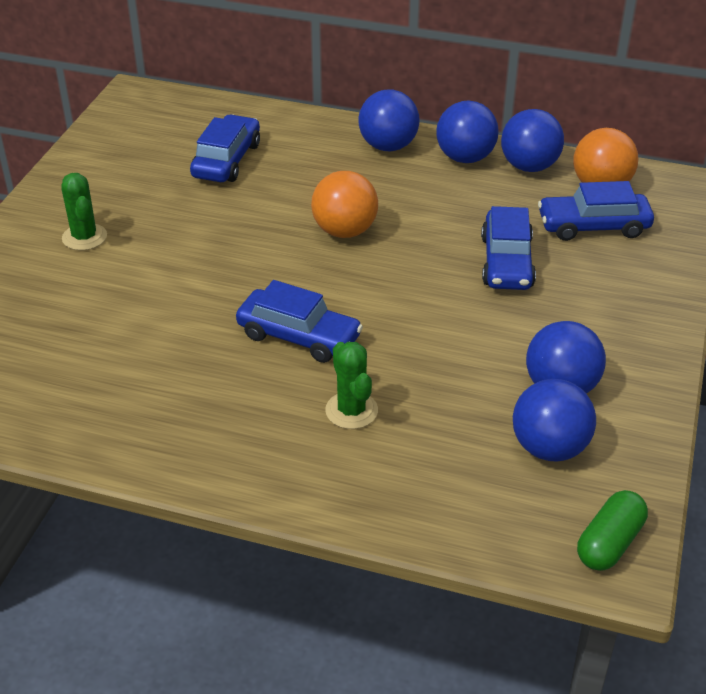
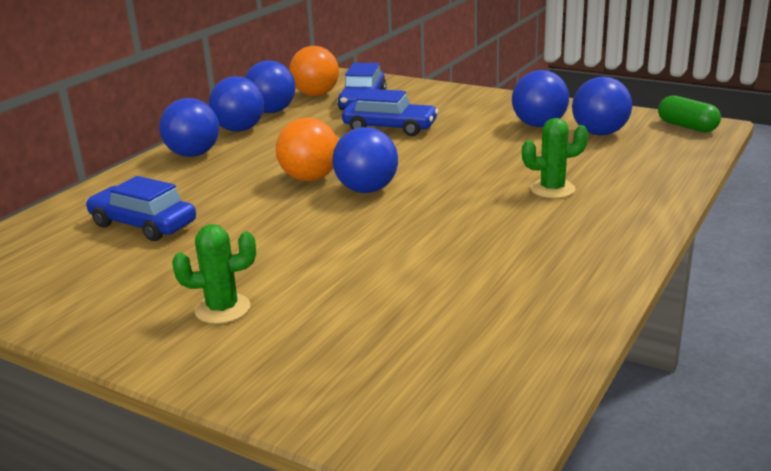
camera: 75 degrees left, 15 degrees down
blue car [236,280,363,363] -> none
none -> blue ball [332,127,398,193]

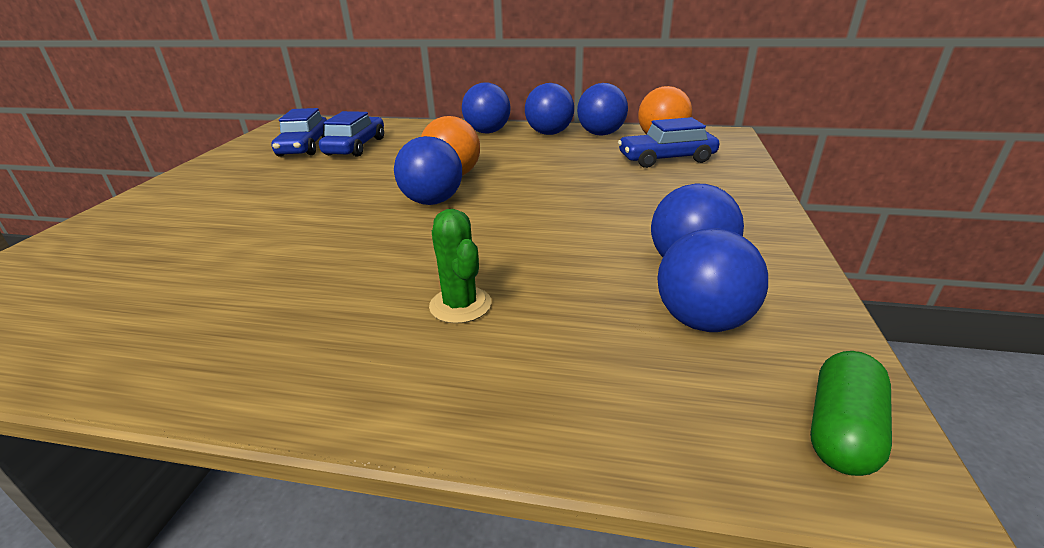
camera: 70 degrees right, 5 degrees up
green cactus [172,224,256,324] -> none
blue car [342,89,438,136] -> blue car moved to [271,108,327,156]

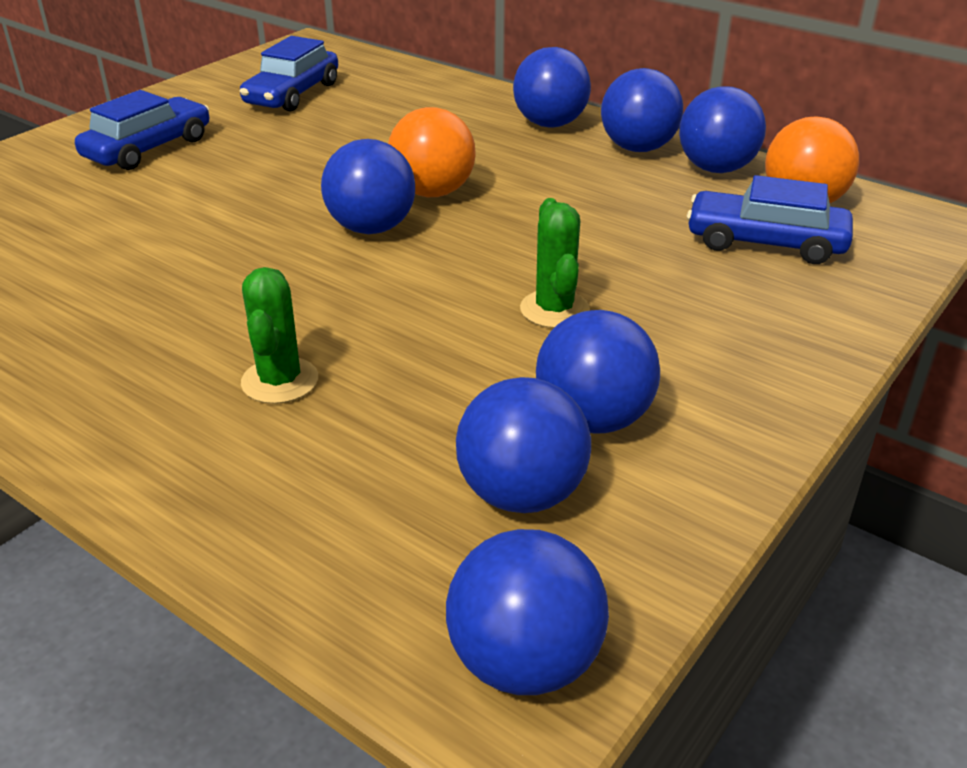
camera: 25 degrees right, 5 degrees up
blue car [319,111,384,156] -> blue car moved to [75,90,209,170]
green capsule [810,351,892,476] -> blue ball [446,529,609,695]
none -> green cactus [520,198,590,328]

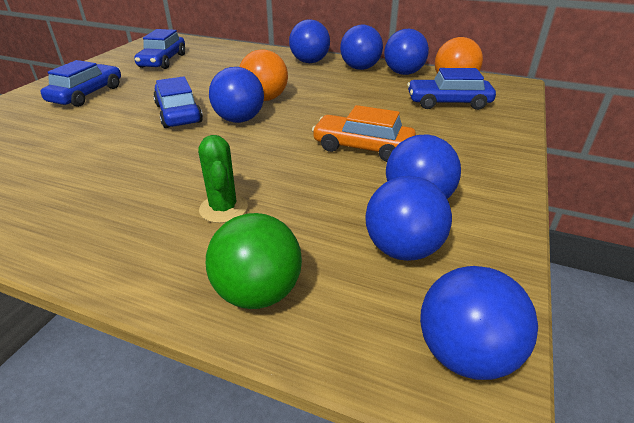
camera: 15 degrees left, 0 degrees up
green cactus [520,198,590,328] -> orange car [312,105,416,162]
none -> blue car [153,76,203,128]
none -> green ball [206,213,302,309]

